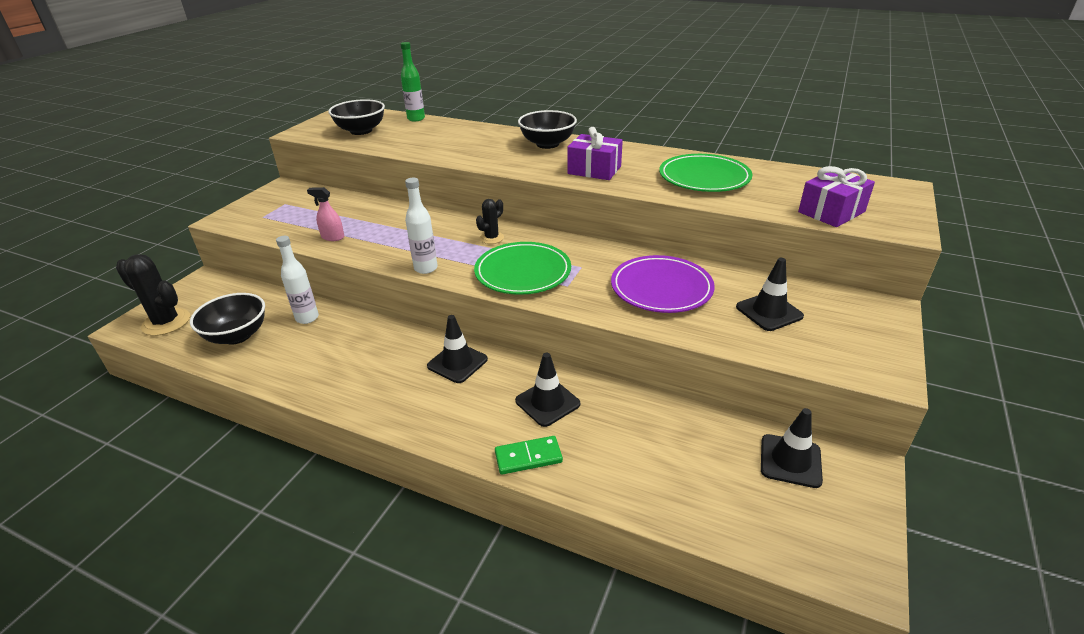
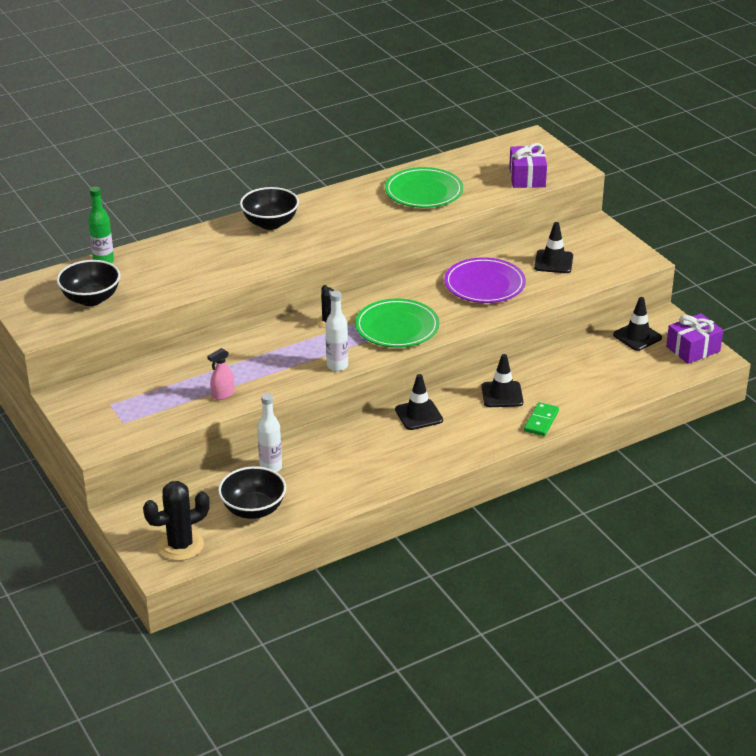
camera: 55 degrees left, 0 degrees up
purple gift [567,127,623,180] -> purple gift moved to [666,313,723,364]

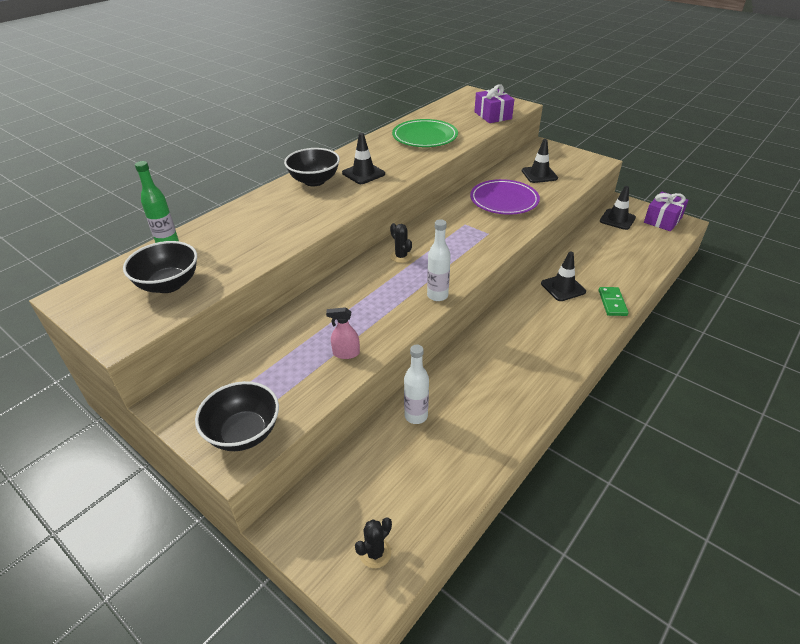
camera: 20 degrees left, 5 degrees up
black cactus [143,481,210,561] -> black cactus [355,518,392,568], size x0.57
pink spray bottle [207,348,234,400] -> pink spray bottle turned 60 degrees clockwise [326,307,360,359]
black bowl [218,466,286,519] -> black bowl moved to [195,381,279,451]
green plate [355,298,439,348] -> none
black traffic cone [395,374,443,430] -> black traffic cone moved to [342,133,385,184]

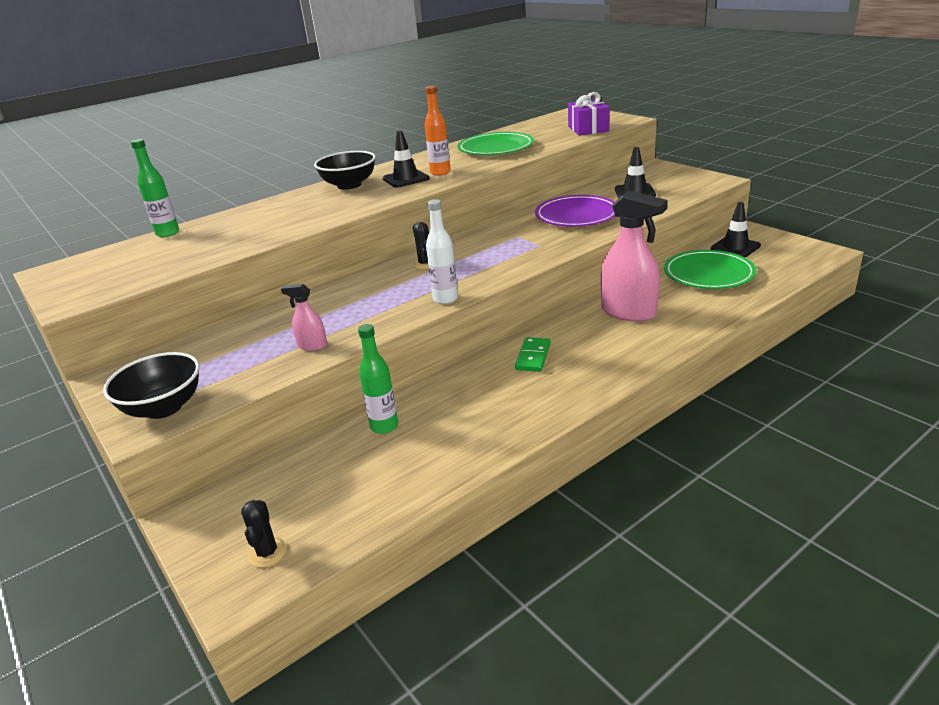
camera: 15 degrees right, 10 degrees down
black bowl [123,241,197,293] -> none
black cactus [355,518,392,568] -> black cactus turned 60 degrees counterclockwise [241,500,287,567]
white bottle [404,345,429,424] -> green bottle [358,324,398,434]
black traffic cone [541,251,586,301] -> pink spray bottle [601,191,668,322]
green domino [599,287,629,316] -> green domino moved to [515,337,551,372]
purple gift [644,192,689,231] -> none
none -> orange bottle [425,86,451,176]
none -> green plate [664,250,756,289]

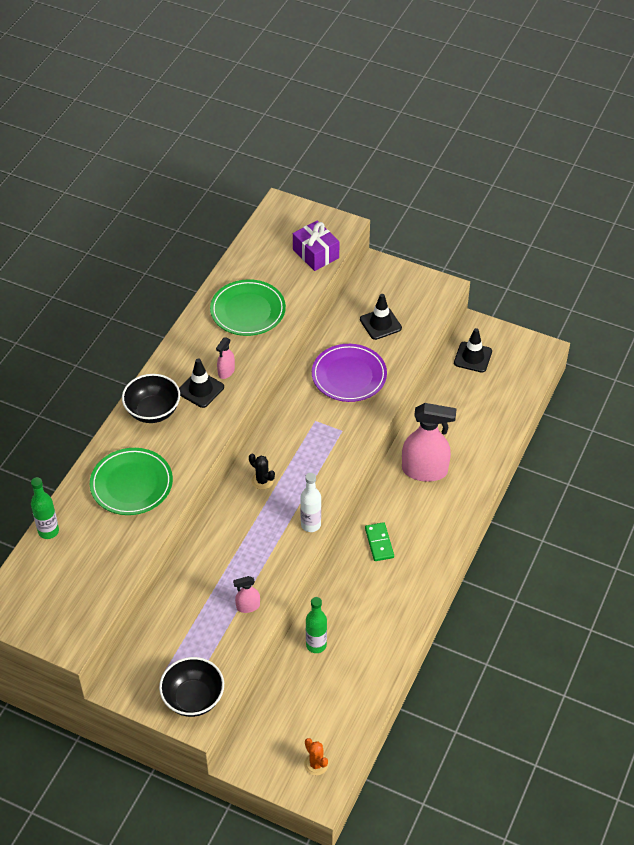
camera: 30 degrees left, 20 degrees up
black cactus [241,500,287,567] -> orange cactus [304,738,329,775]
orange bottle [425,86,451,176] -> pink spray bottle [216,338,235,379]
green plate [664,250,756,289] -> green plate moved to [90,448,173,515]

